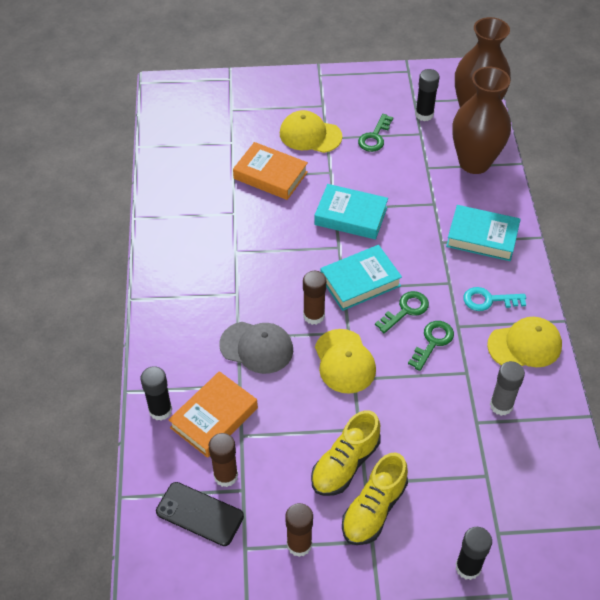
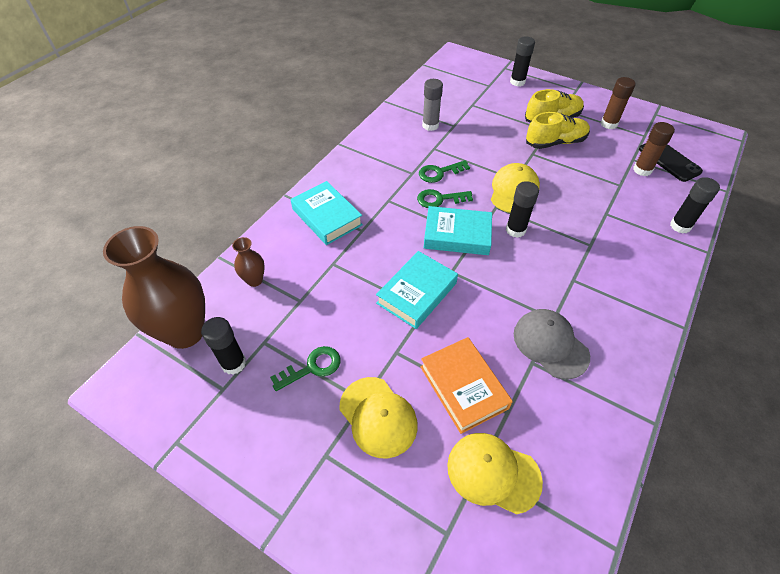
camera: 145 degrees left, 0 degrees up
orange book [168,371,258,458] -> none
grey cap [219,322,293,374] -> grey cap moved to [514,309,590,379]
brown glue stick [303,271,326,325] -> black glue stick [506,181,539,238]
turquoise book [314,184,388,239] -> turquoise book turned 75 degrees clockwise [376,251,458,329]
brown vase [452,67,511,174] -> brown vase [232,237,265,287], size x0.45
turquoise key [463,287,526,311] -> none
yellow cap [487,317,562,367] -> yellow cap moved to [447,433,543,515]

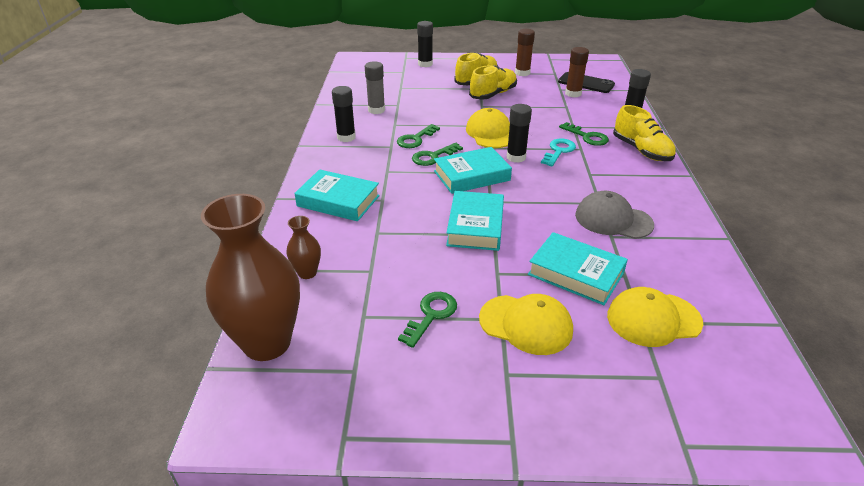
camera: 30 degrees left, 15 degrees down
black glue stick [201,317,246,375] -> black glue stick moved to [332,86,356,142]
orange book [420,337,513,434] -> turquoise book [528,232,628,305]
none -> turquoise key [541,138,576,166]
none -> green key [559,122,609,146]
none -> yellow shoe [613,105,676,161]

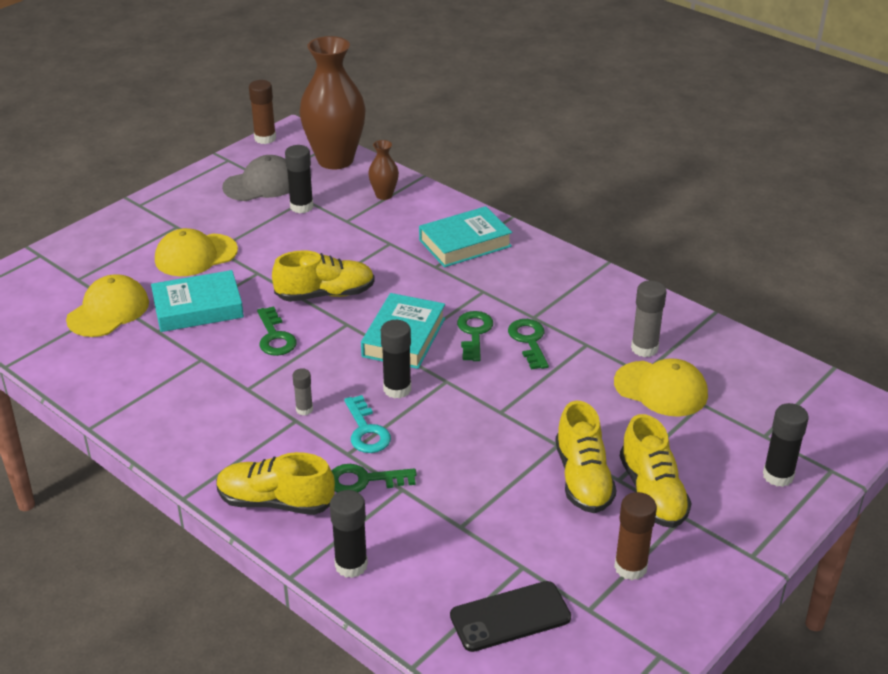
camera: 130 degrees right, 0 degrees up
black glue stick [332,86,356,142] -> black glue stick moved to [285,145,313,213]
green key [398,292,457,348] -> green key moved to [257,306,297,356]
turquoise book [446,191,504,251] -> yellow shoe [272,250,375,302]
yellow cap [466,108,510,148] -> yellow cap moved to [614,358,708,417]
brown glue stick [565,47,589,97] -> brown glue stick moved to [249,80,276,144]
grey cap [575,191,654,239] -> grey cap moved to [222,155,289,201]
none -> grey glue stick [292,368,313,416]

